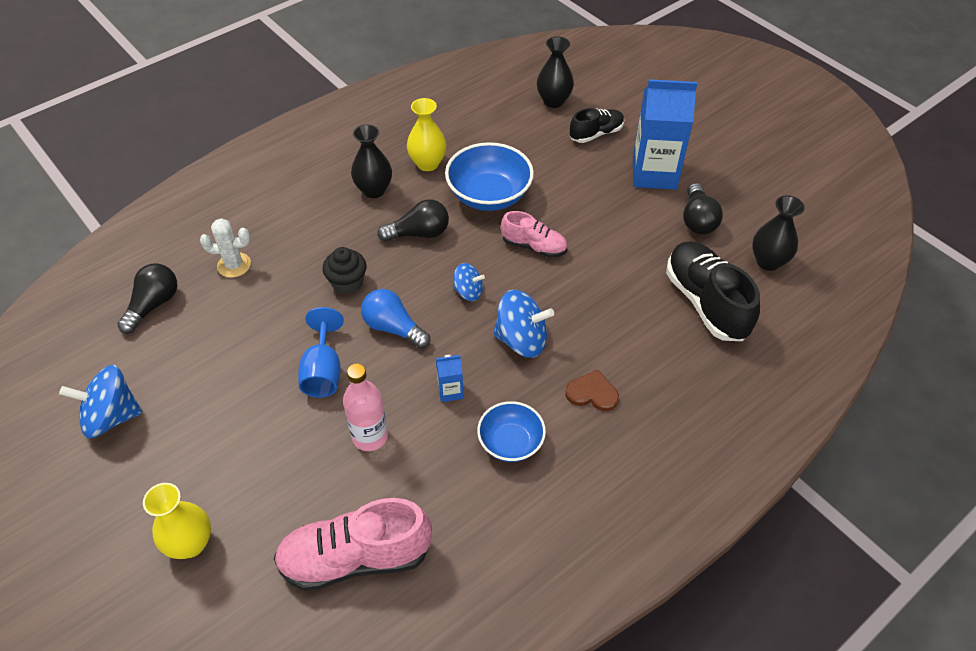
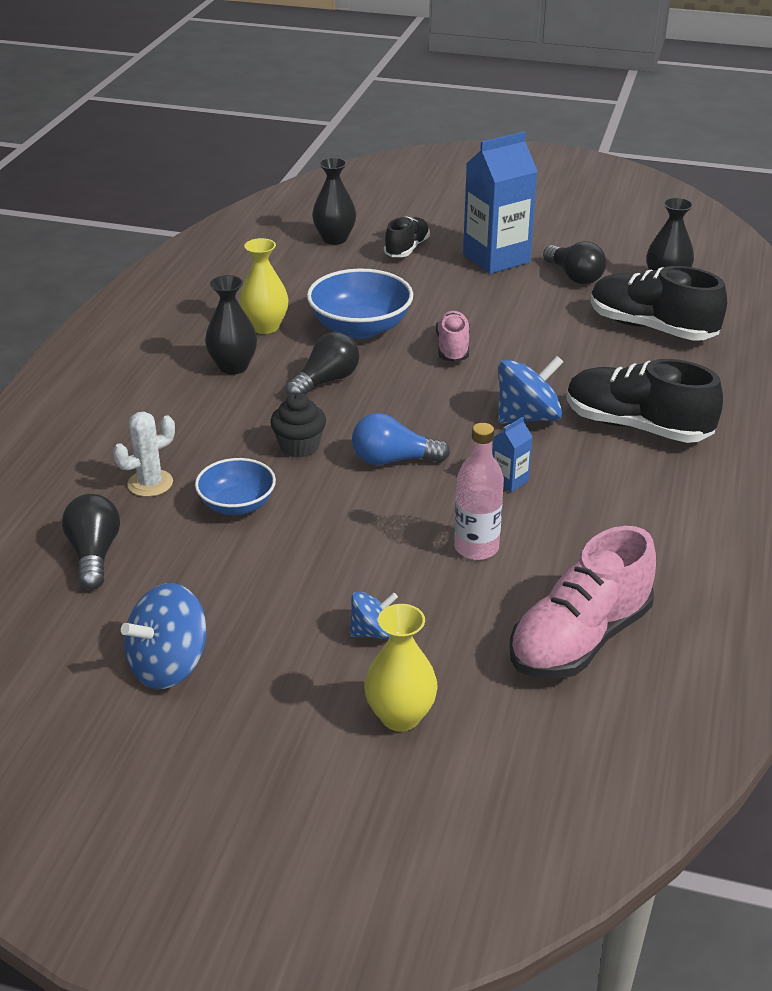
camera: 35 degrees left, 15 degrees down
blue goblet [298,307,344,398] -> none
blue spinning top [453,263,485,301] -> blue spinning top moved to [350,591,398,639]
blue bowl [477,401,546,462] -> blue bowl moved to [195,458,276,515]
pink shoe [501,211,568,258] -> pink shoe turned 75 degrees counterclockwise [436,311,470,362]
brown heart [565,370,619,411] -> black shoe [567,359,723,443]

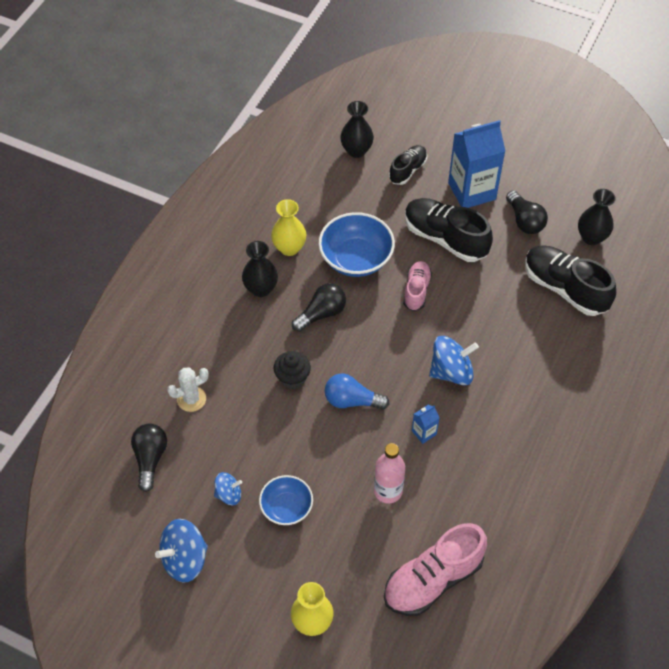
camera: 10 degrees right, 20 degrees up
blue bowl [195,458,276,515] -> blue bowl moved to [259,475,313,525]
blue spinning top [350,591,398,639] -> blue spinning top moved to [214,472,242,505]
black shoe [567,359,723,443] -> black shoe moved to [405,198,493,262]

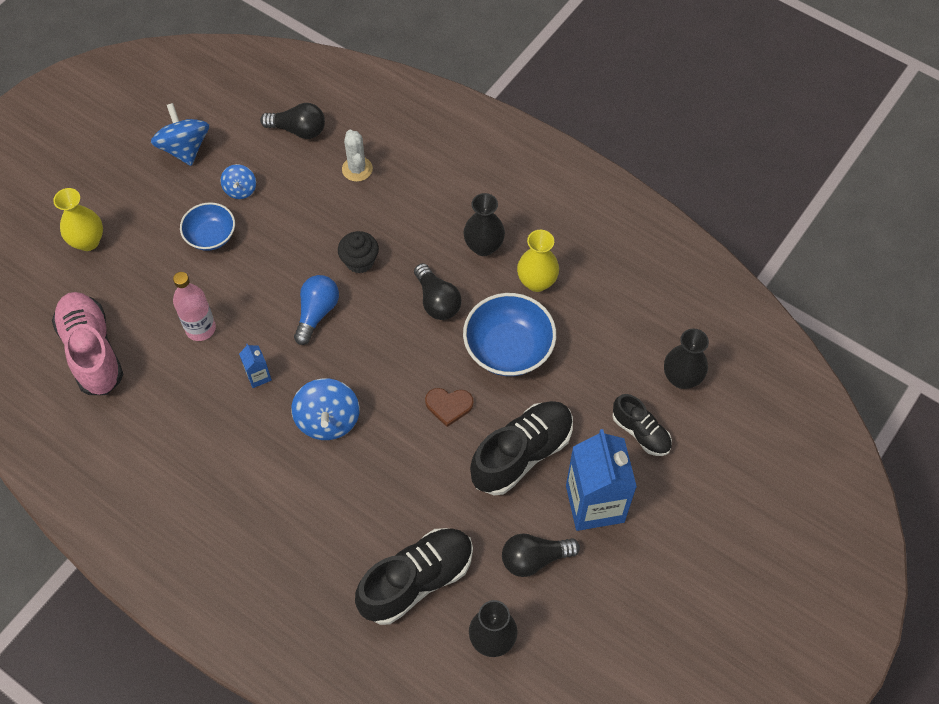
camera: 100 degrees right, 5 degrees up
pink shoe [403,261,432,311] -> brown heart [425,388,474,427]

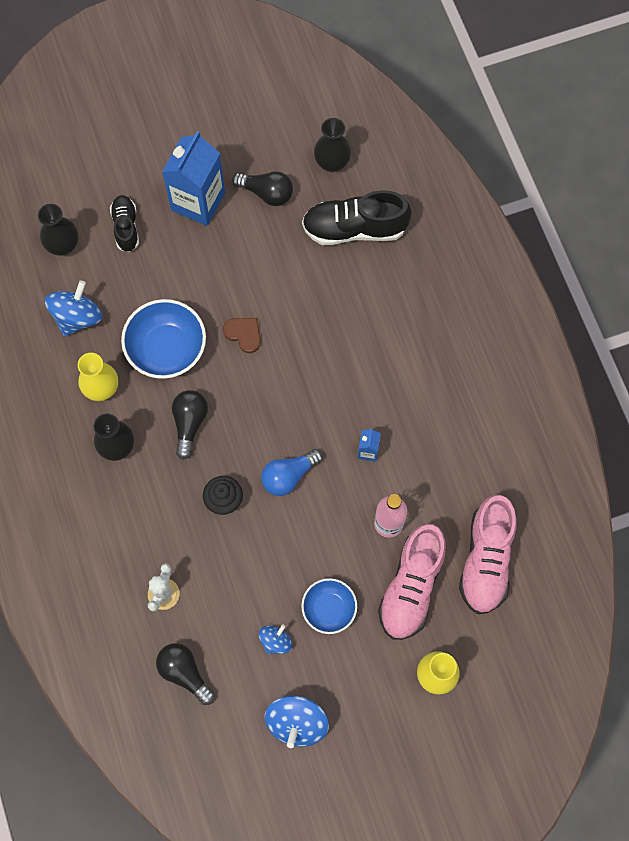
camera: 145 degrees left, 10 degrees up
blue spinning top [291,378,359,440] -> blue spinning top moved to [45,281,102,337]
black shoe [470,401,573,495] -> none
none -> pink shoe [378,524,446,640]

